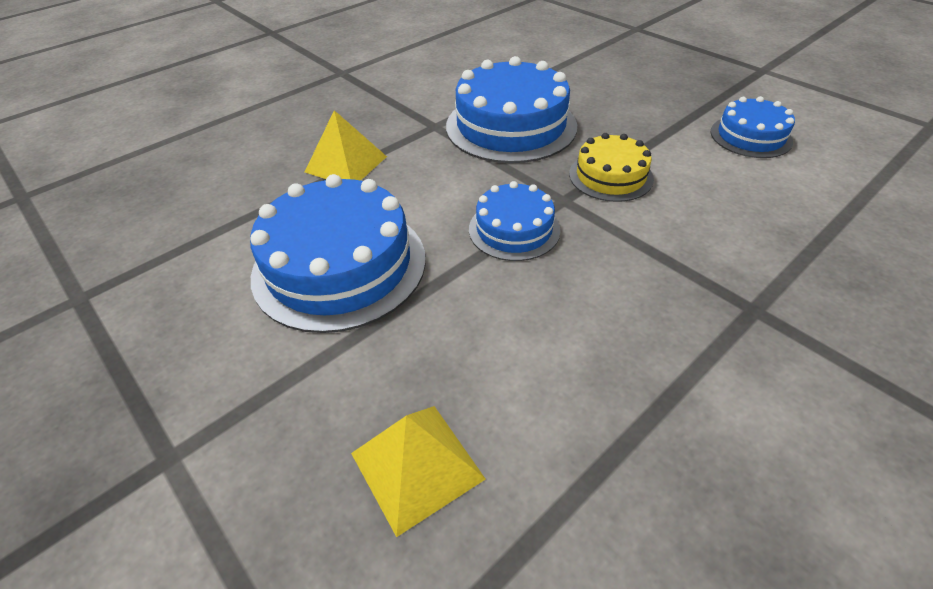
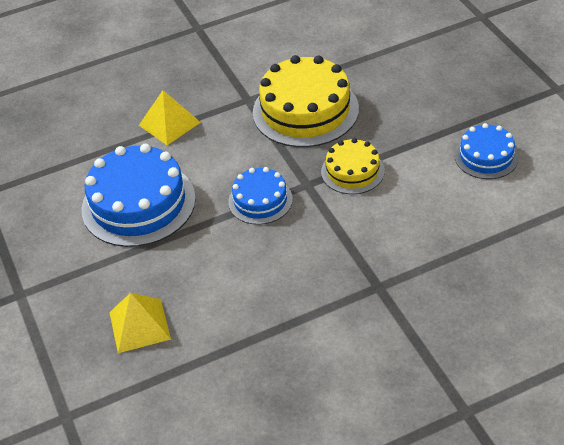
camera: 20 degrees right, 0 degrees up
blue cake [446,56,577,163] -> yellow cake [253,55,359,147]

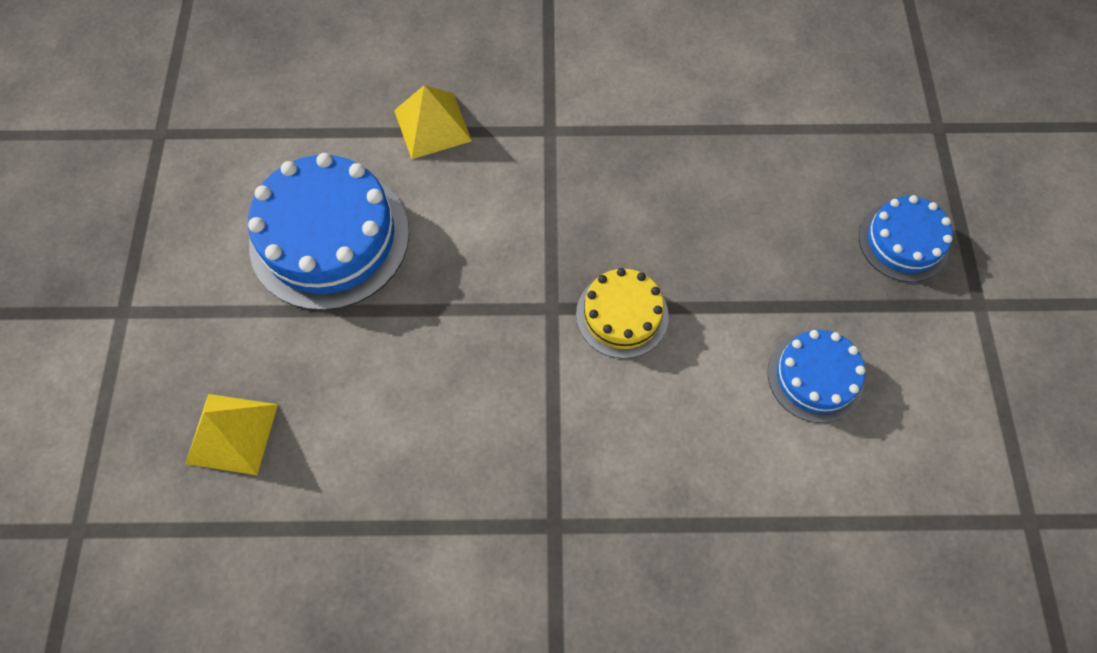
camera: 20 degrees right, 20 degrees up
blue cake [228,167,293,225] -> blue cake moved to [859,195,953,282]
yellow cake [253,55,359,147] -> none

